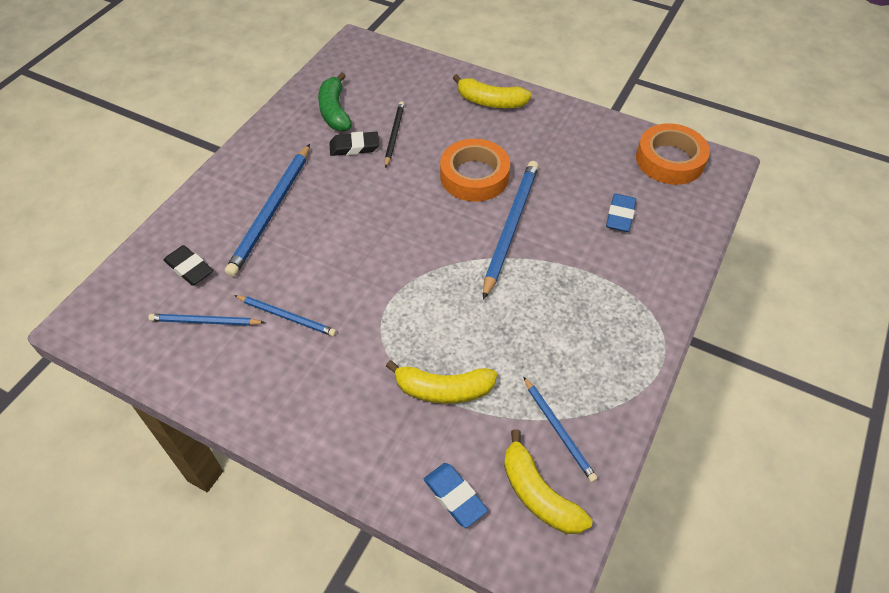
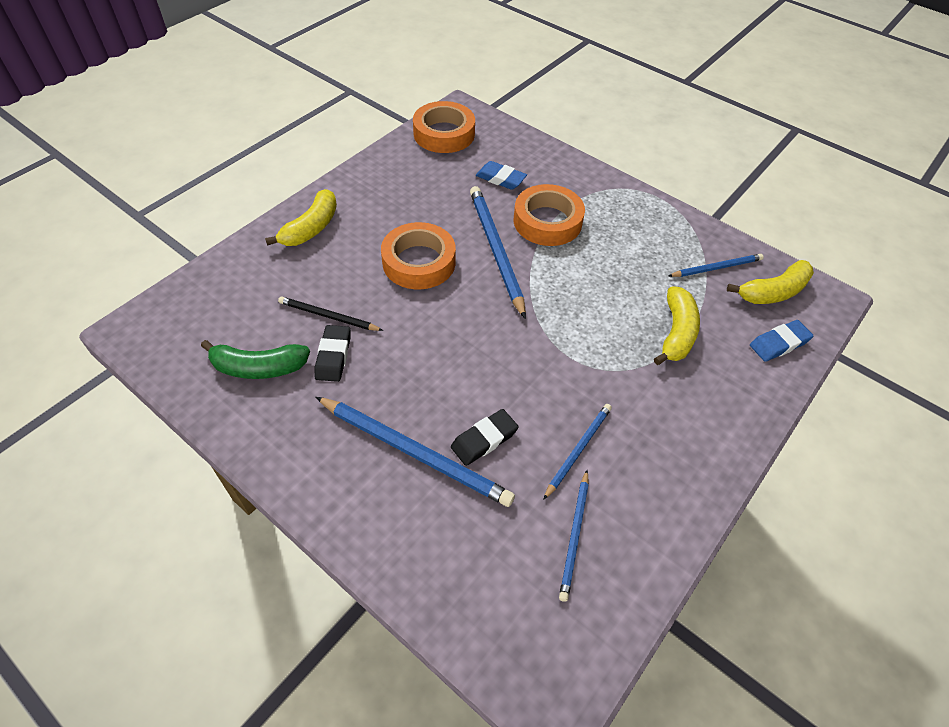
camera: 80 degrees left, 0 degrees up
black eraser [163,245,213,286] -> black eraser moved to [451,409,519,466]
blue pencil [483,161,539,300] -> blue pencil turned 45 degrees clockwise [470,186,526,319]
none -> orange tape [514,184,585,246]

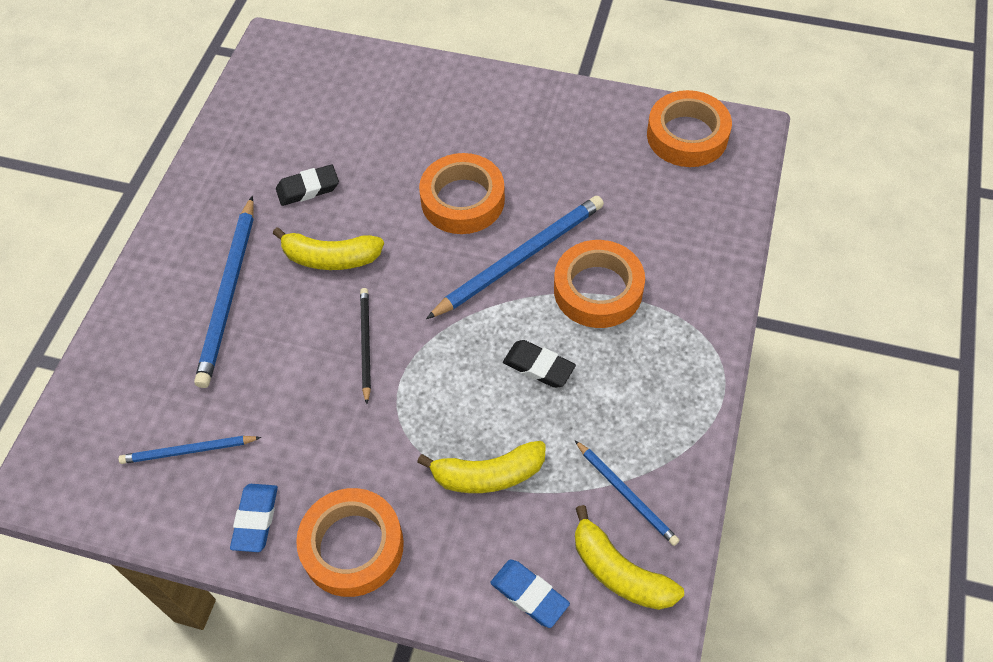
camera: 70 degrees right, 5 degrees up
green banana [201,340,310,379] -> none
yellow banana [265,189,337,246] -> yellow banana moved to [273,227,384,270]
black pencil [278,296,383,331] -> black pencil moved to [360,288,371,404]
black eraser [451,409,519,466] -> black eraser moved to [503,340,576,388]
blue eraser [476,161,527,190] -> blue eraser moved to [230,484,278,552]
blue pencil [543,404,612,500] -> none
none -> orange tape [296,488,404,597]

